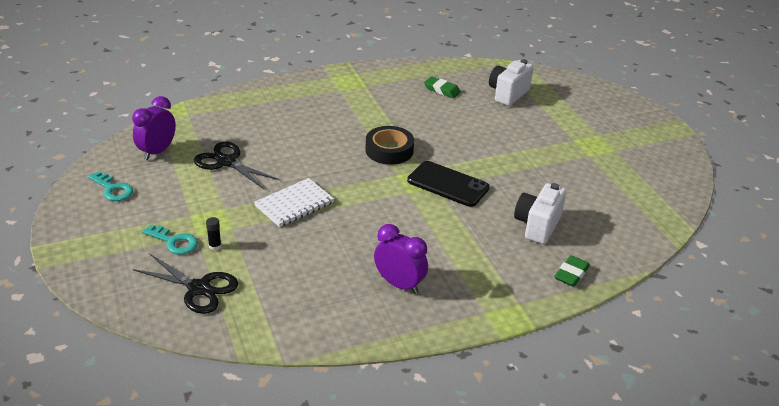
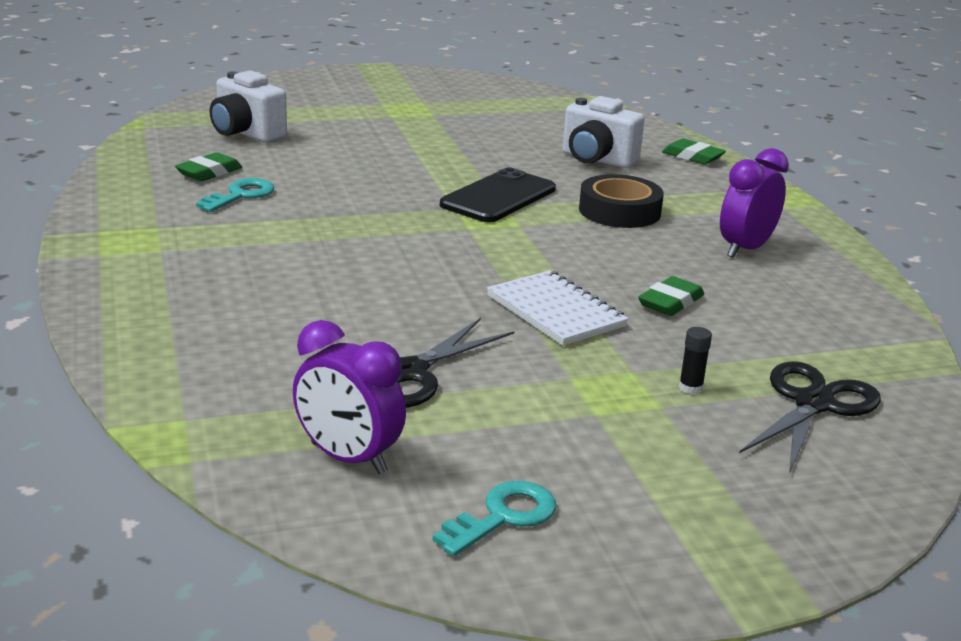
camera: 85 degrees left, 10 degrees down
turquoise key [142,224,198,255] -> turquoise key moved to [196,178,274,212]
black tape [365,126,414,165] -> black tape moved to [579,174,664,228]
none -> green eraser [638,276,704,316]

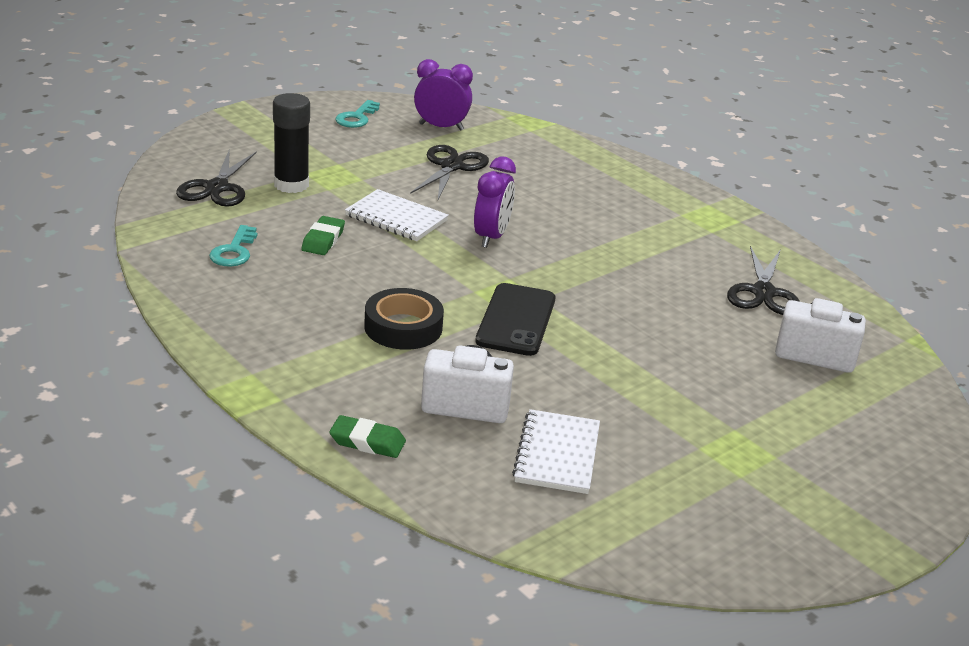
camera: 155 degrees right, 5 degrees up
green eraser [175,152,242,181] -> black scissors [727,246,800,315]
turquoise key [196,178,274,212] -> turquoise key moved to [209,225,257,266]
black glue stick [679,327,712,394] -> black glue stick [273,93,310,193], size x2.38
purple clock [720,148,789,258] -> purple clock moved to [474,156,516,248]
none -> white notebook [512,409,600,494]

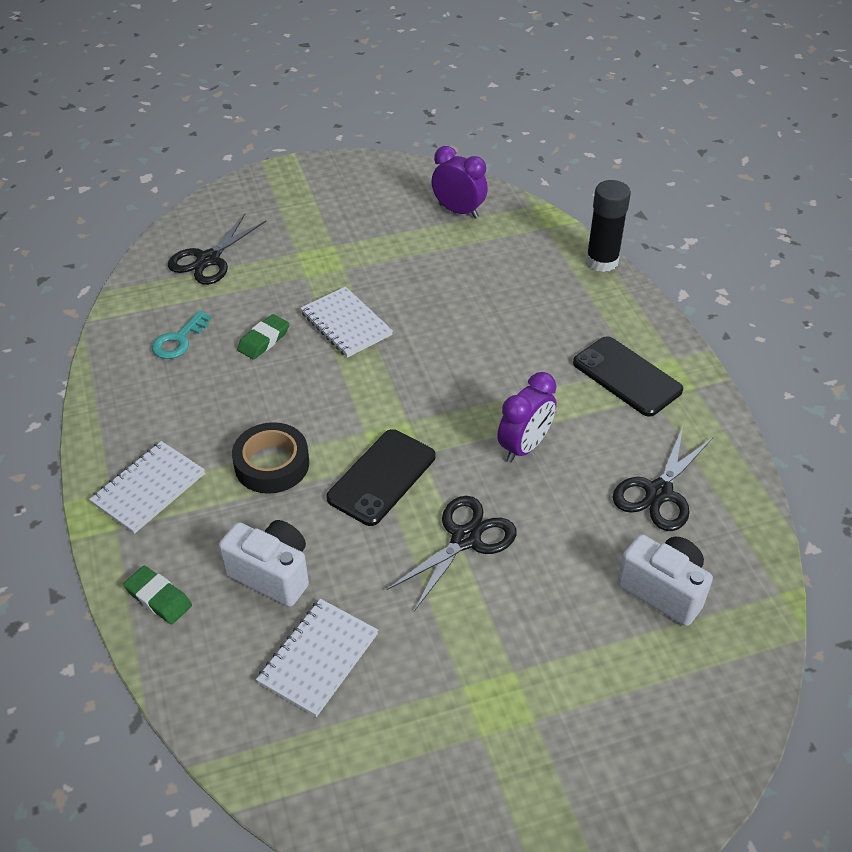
camera: 25 degrees right, 15 degrees up
black glue stick [273,93,310,193] -> black glue stick moved to [586,180,631,272]
turquoise key [335,100,380,128] -> none
black scissors [410,145,489,200] -> black scissors moved to [387,496,517,611]
purple clock [474,156,516,248] -> purple clock moved to [497,372,557,462]
none -> white notebook [89,441,205,534]
none -> black phone [573,336,683,416]

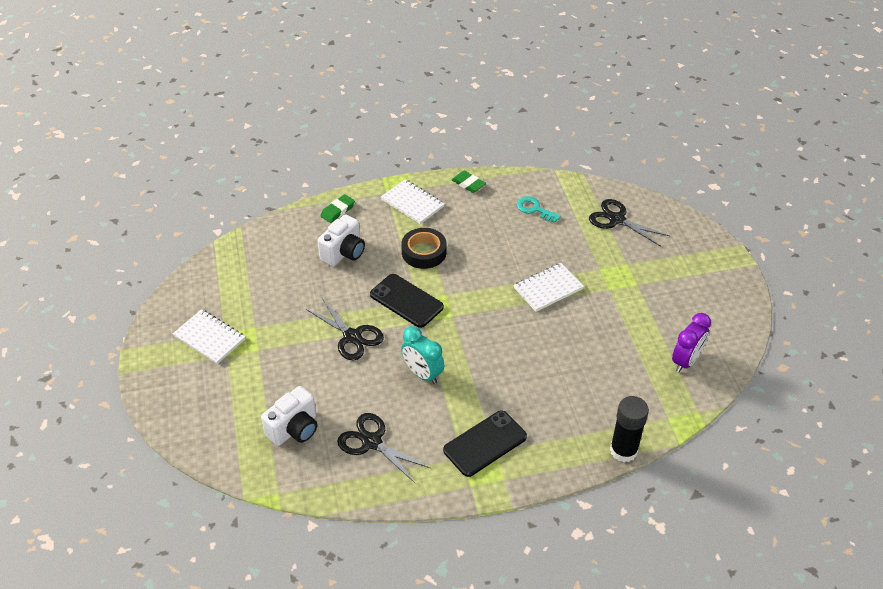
camera: 95 degrees right, 0 degrees up
green eraser [237,314,289,360] -> green eraser moved to [451,171,486,193]
white notebook [256,599,378,717] -> white notebook moved to [173,309,245,364]
purple clock [497,372,557,462] -> turquoise clock [401,326,444,384]

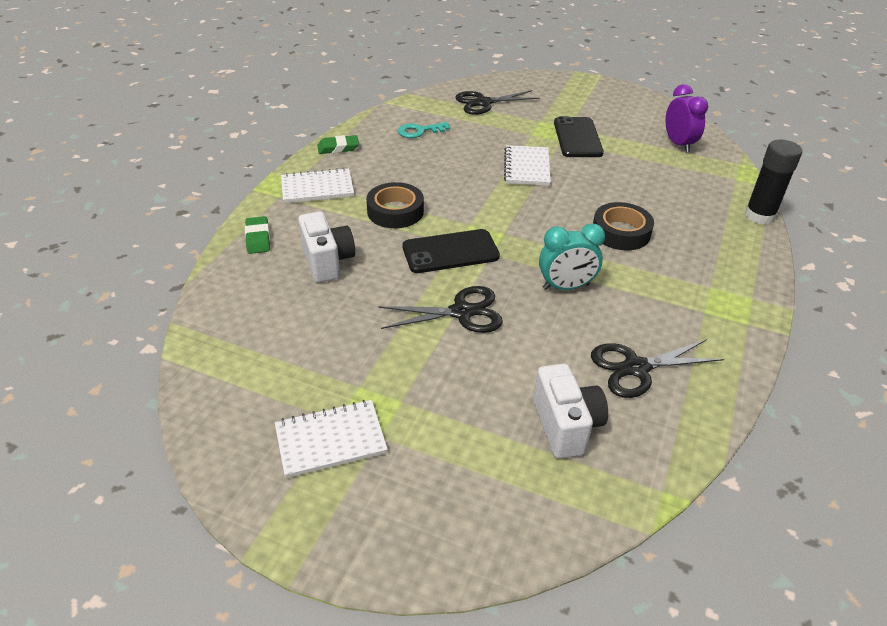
camera: 55 degrees left, 5 degrees down
black phone [443,411,527,477] -> black phone moved to [554,116,604,157]
none -> black tape [593,202,654,250]

